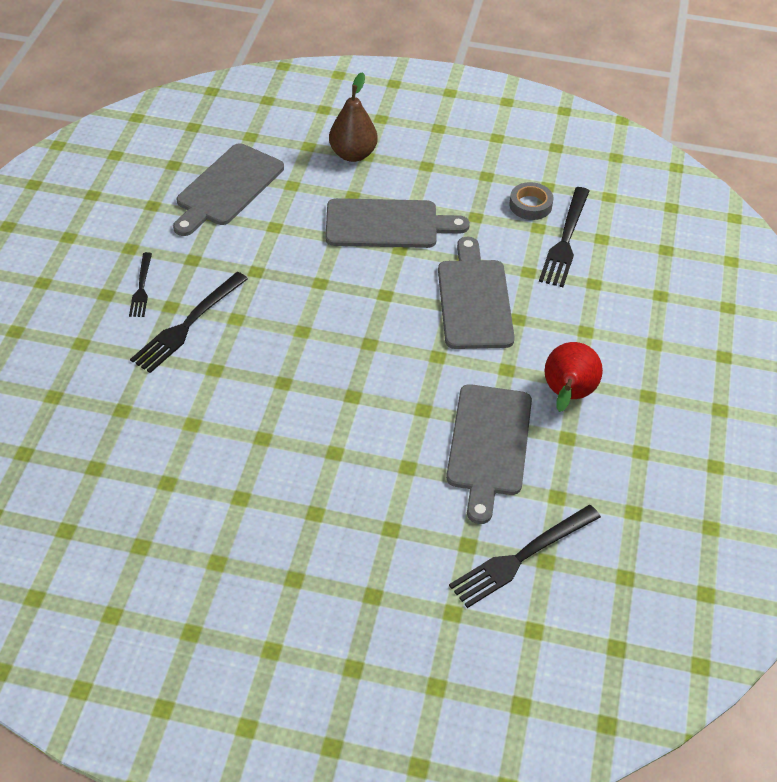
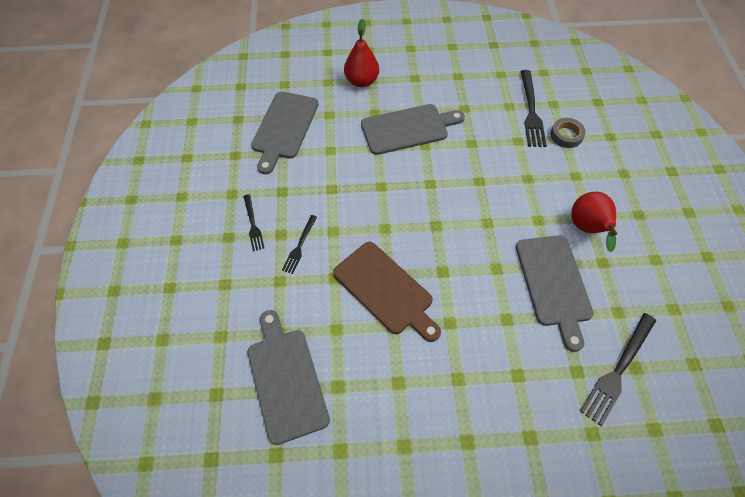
camera: 15 degrees left, 10 degrees up
black fork [130,272,248,373] -> black fork [282,215,317,274], size x0.58
brown pear [329,72,378,162] -> red pear [344,19,379,87]
grey cutting board [438,237,515,349] -> grey cutting board moved to [248,310,330,445]
grey tape [509,182,554,220] -> grey tape moved to [550,118,586,148]
none -> brown cutting board [333,242,441,342]

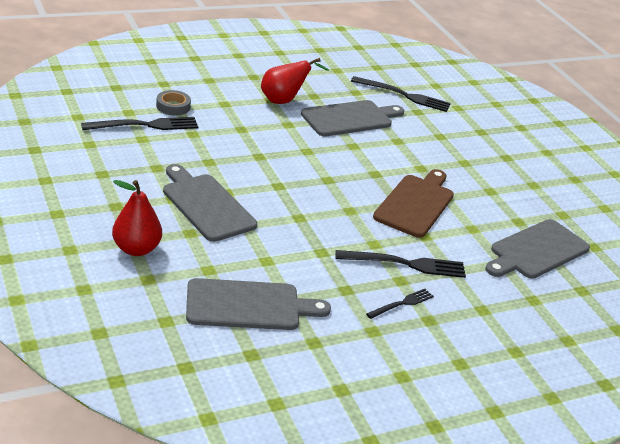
camera: 115 degrees left, 25 degrees down
black fork [282,215,317,274] -> black fork [335,250,466,278], size x1.72

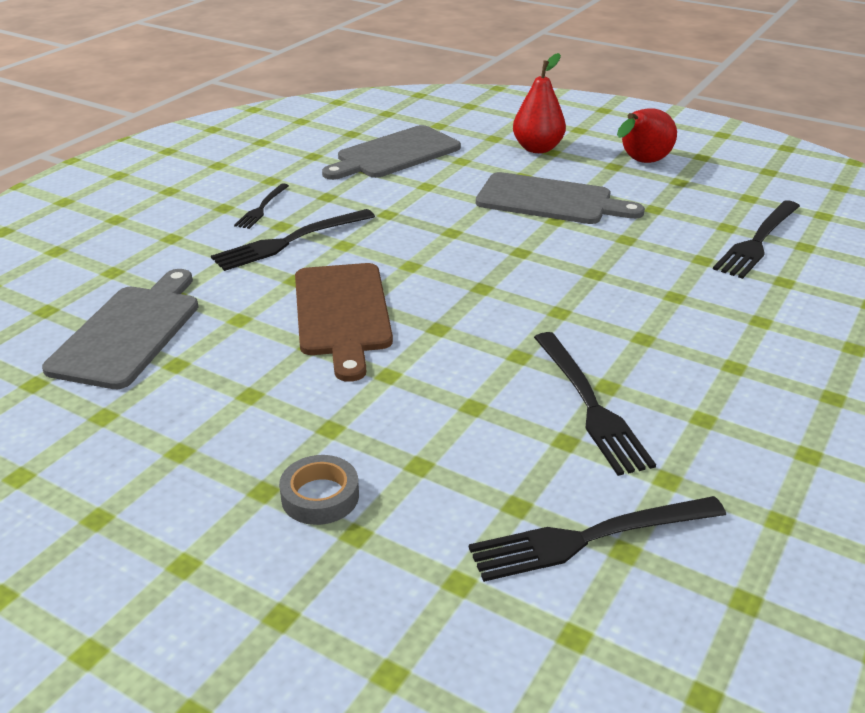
camera: 150 degrees right, 0 degrees up
grey tape [156,90,191,115] -> grey tape moved to [279,455,359,525]
red pear [261,58,329,104] -> red pear moved to [617,108,677,163]
grey cutting board [301,100,404,136] -> black fork [534,332,656,476]

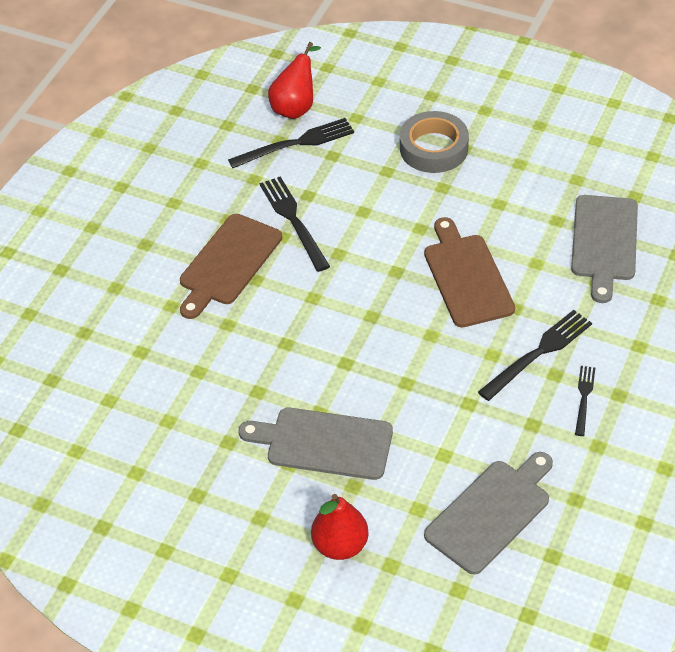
camera: 175 degrees right, 15 degrees up
grey tape [279,455,359,525] -> grey tape [400,111,469,173], size x1.71
red pear [617,108,677,163] -> red pear moved to [268,42,321,119]
black fork [713,200,800,279] -> none
none -> brown cutting board [180,214,282,319]

